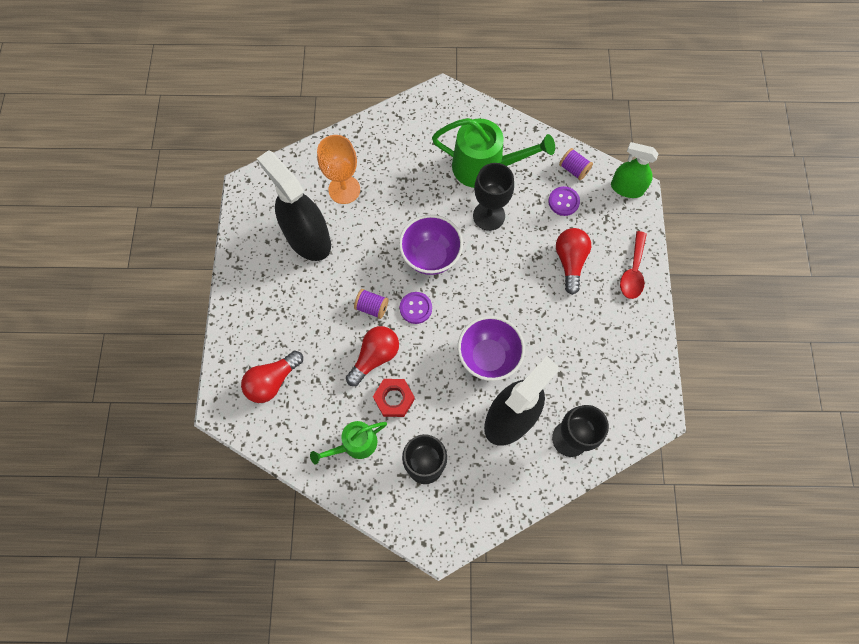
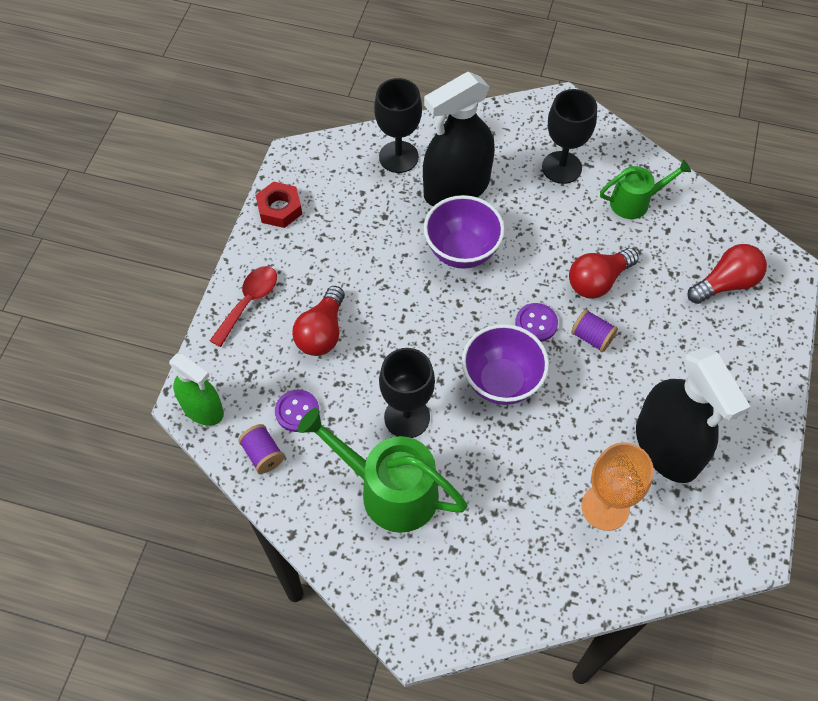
camera: 165 degrees left, 10 degrees down
red nut [373,379,415,417] -> red nut moved to [255,181,302,228]

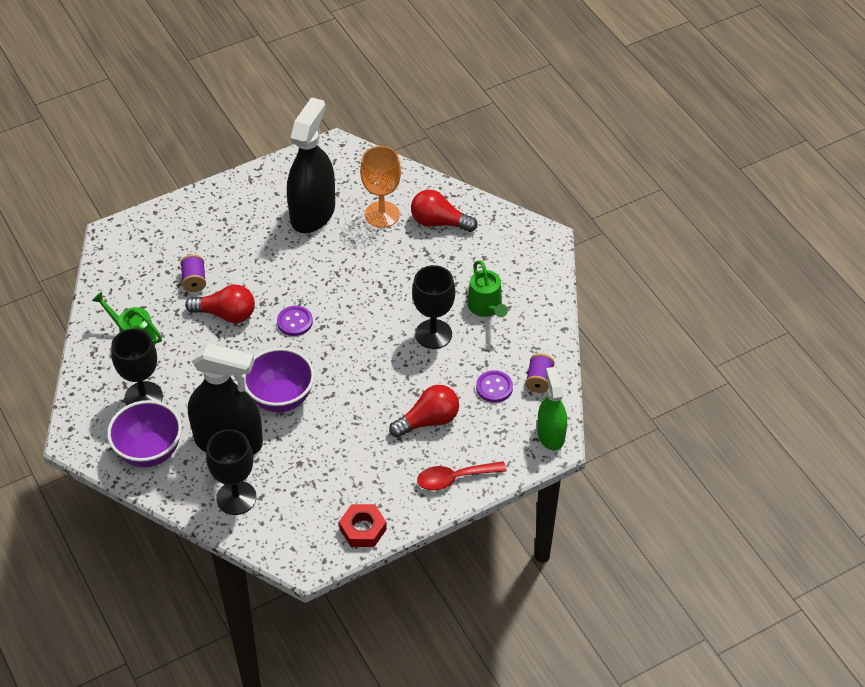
camera: 135 degrees left, 10 degrees down
green watering can [298,408,467,533] -> green watering can [467,260,508,317], size x0.60
purple bowl [462,324,549,405] -> purple bowl moved to [107,400,182,467]
purple spool [571,309,618,352] -> purple spool moved to [180,254,206,292]
red light bulb [688,244,767,304] -> red light bulb moved to [411,190,478,232]

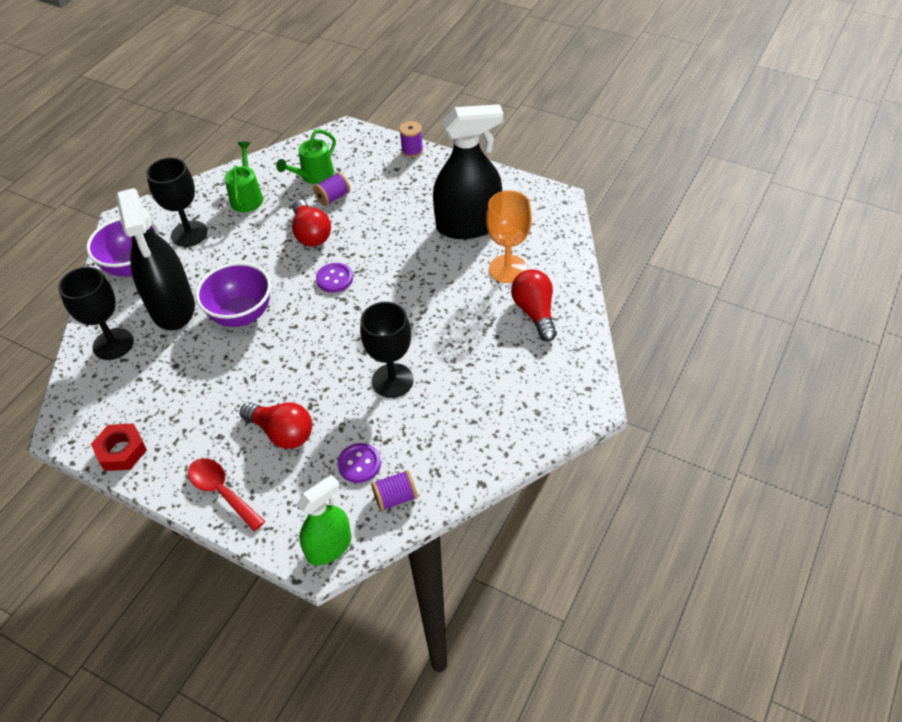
camera: 60 degrees right, 0 degrees up
green watering can [467,260,508,317] -> green watering can moved to [276,129,336,184]
none -> purple spool [399,121,423,158]

